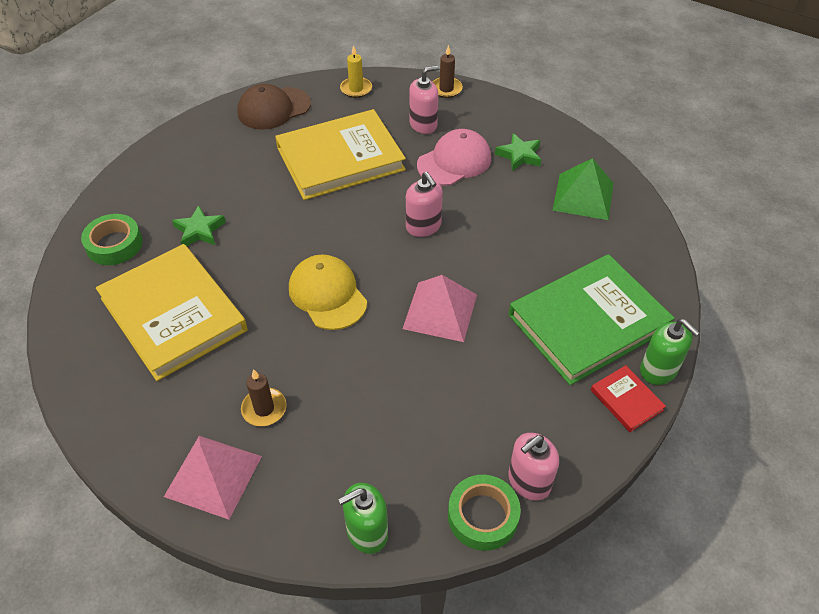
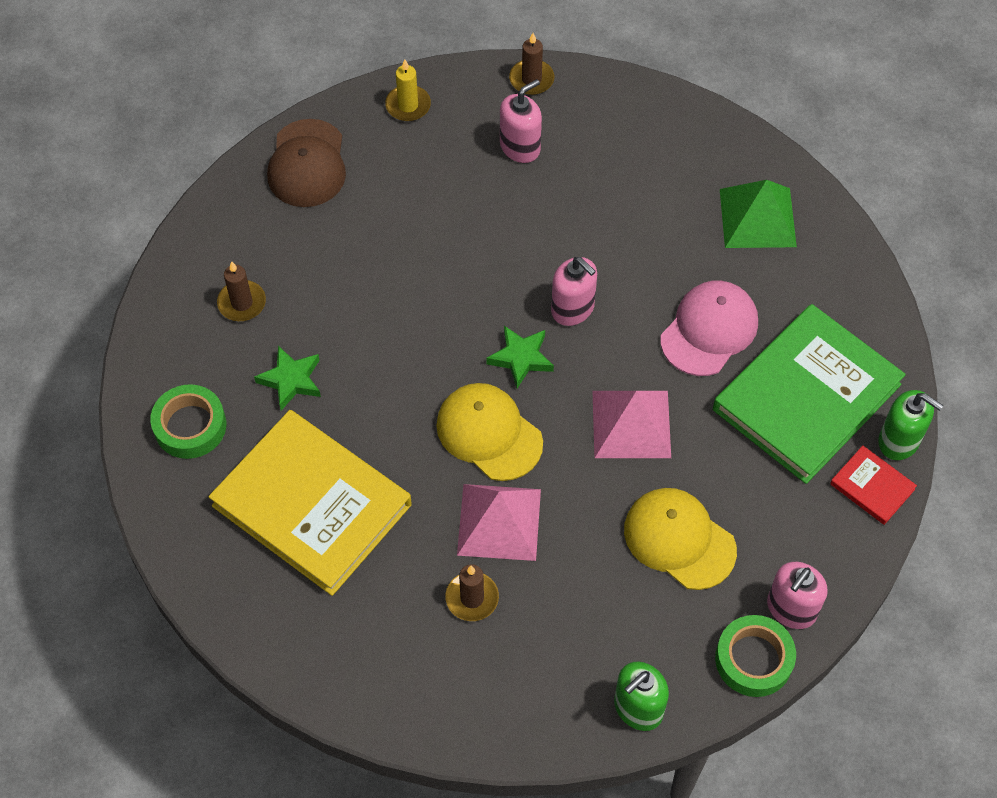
camera: 15 degrees left, 10 degrees up
pink pyramid [164,436,262,520] -> pink pyramid moved to [457,484,541,561]
brown cap [238,84,311,130] -> brown cap turned 45 degrees counterclockwise [267,119,346,207]
yellow book [275,109,406,200] -> none
pink cap [417,129,491,186] -> pink cap moved to [660,281,758,376]
green star [495,133,541,171] -> green star moved to [486,326,554,389]
none -> brown candle [217,261,266,321]
none -> yellow cap [624,488,737,590]

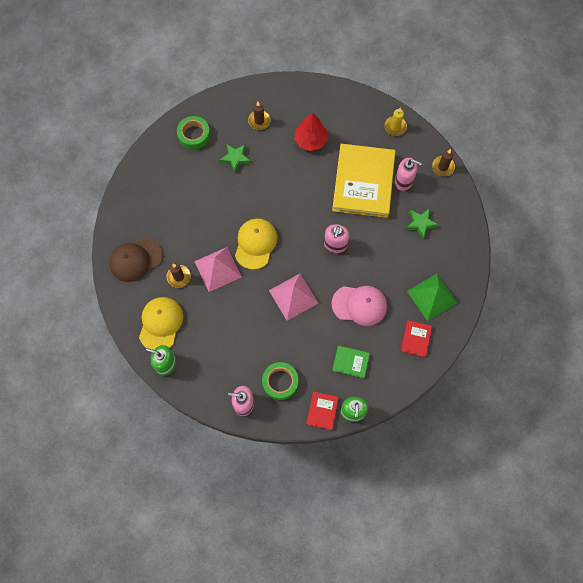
camera: 60 degrees right, 10 degrees up
yellow book [209,410,412,596] -> yellow book moved to [332,144,395,218]
brown cap [267,119,346,207] -> brown cap moved to [109,238,163,282]
green star [486,326,554,389] -> green star moved to [406,208,438,239]
yellow cap [624,488,737,590] -> yellow cap moved to [139,297,183,350]
green book [713,304,906,484] -> green book [332,346,370,378], size x0.43
green tape [715,615,796,697] -> green tape moved to [262,362,298,400]
none -> red tree [294,113,328,151]
none -> red book [400,320,432,357]

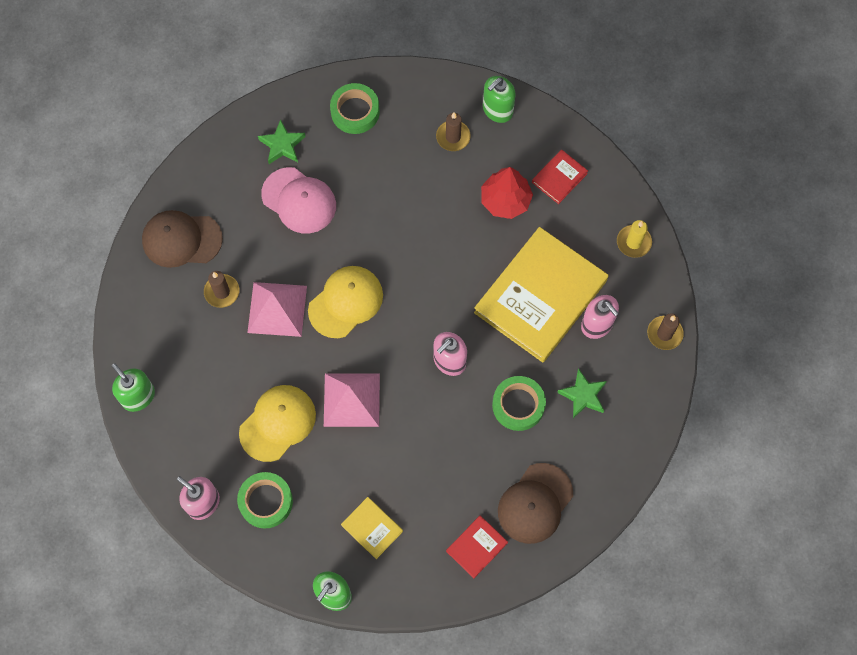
camera: 30 degrees right, 0 degrees up
yellow cap [139,297,183,350] -> yellow cap moved to [239,385,316,462]
green star [219,144,251,172] -> green star moved to [258,119,306,164]
red book [306,391,339,430] -> red book moved to [532,149,588,204]
pink cap [332,286,387,326] -> pink cap moved to [261,167,336,233]
green book [332,346,370,378] -> yellow book [341,497,403,559]
green pyramid [407,274,457,321] -> brown cap [498,463,573,544]
none -> green soap dispenser [483,76,516,123]
none -> green tape [492,376,546,431]

